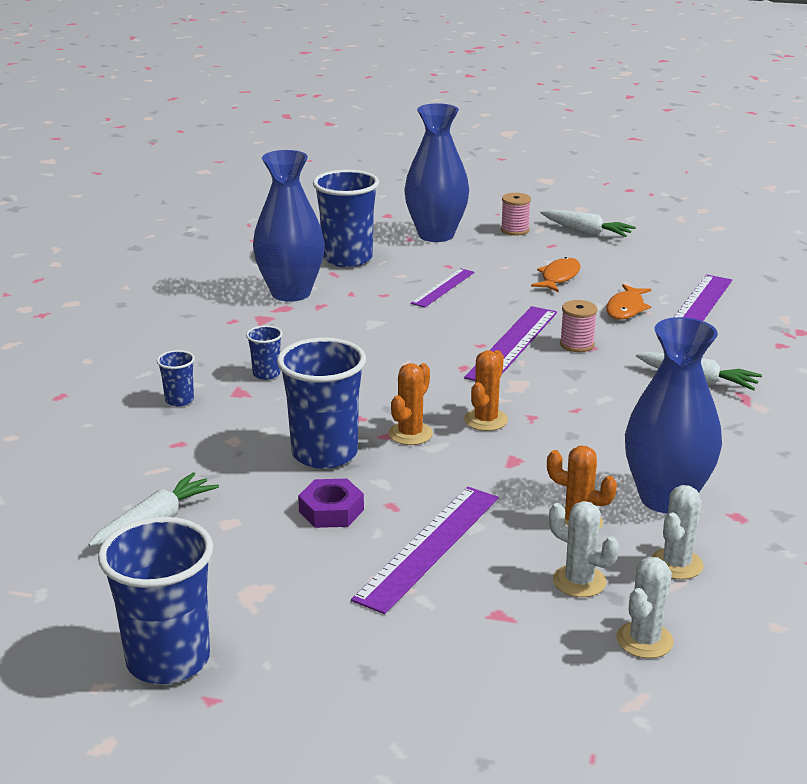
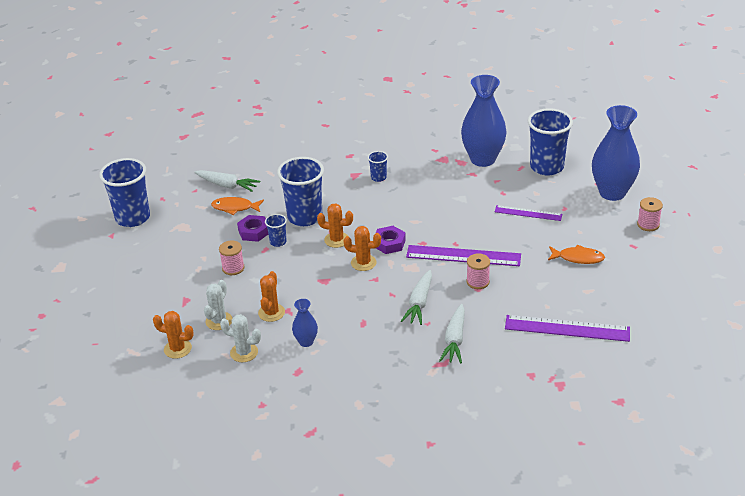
camera: 75 degrees right, 10 degrees up
blue cup [157,350,195,406] -> blue cup moved to [265,214,287,247]
purple ruler [351,487,499,614] -> pink spool [219,240,245,275]
white carrot [540,209,636,237] -> white carrot moved to [401,270,432,325]
orange fish [606,284,651,320] -> orange fish moved to [211,197,264,215]
white cactus [616,557,674,658] -> orange cactus [153,311,194,359]
blue vase [625,317,722,513] -> blue vase [292,299,318,347], size x0.48
none -> purple nut [376,226,406,254]

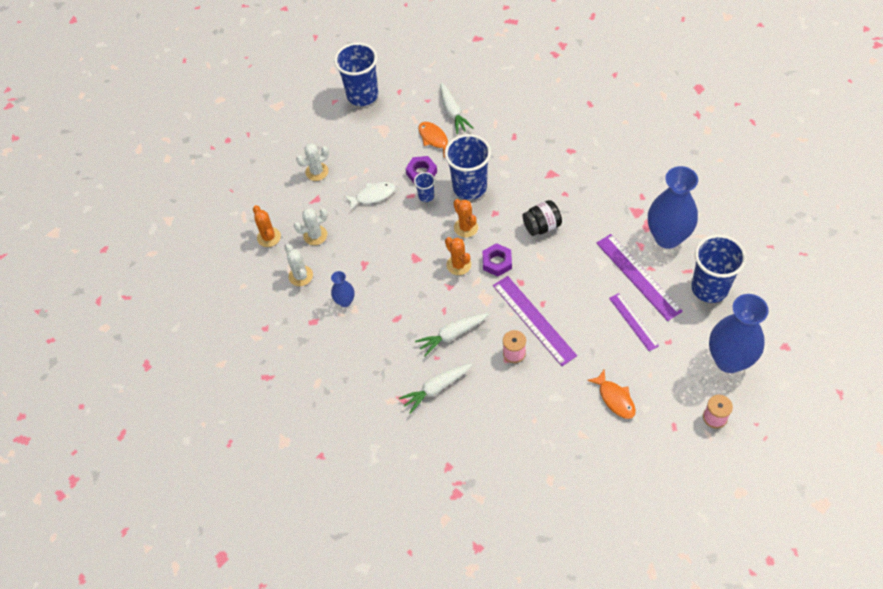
camera: 50 degrees right, 20 degrees up
pink spool [219,240,245,275] -> white fish [344,182,395,211]
orange cactus [258,271,285,322] -> none
blue cup [368,151,388,182] -> none
purple ruler [505,315,630,342] -> purple ruler moved to [597,234,683,321]
none -> white cactus [296,143,329,181]
none -> black jar [523,200,562,236]

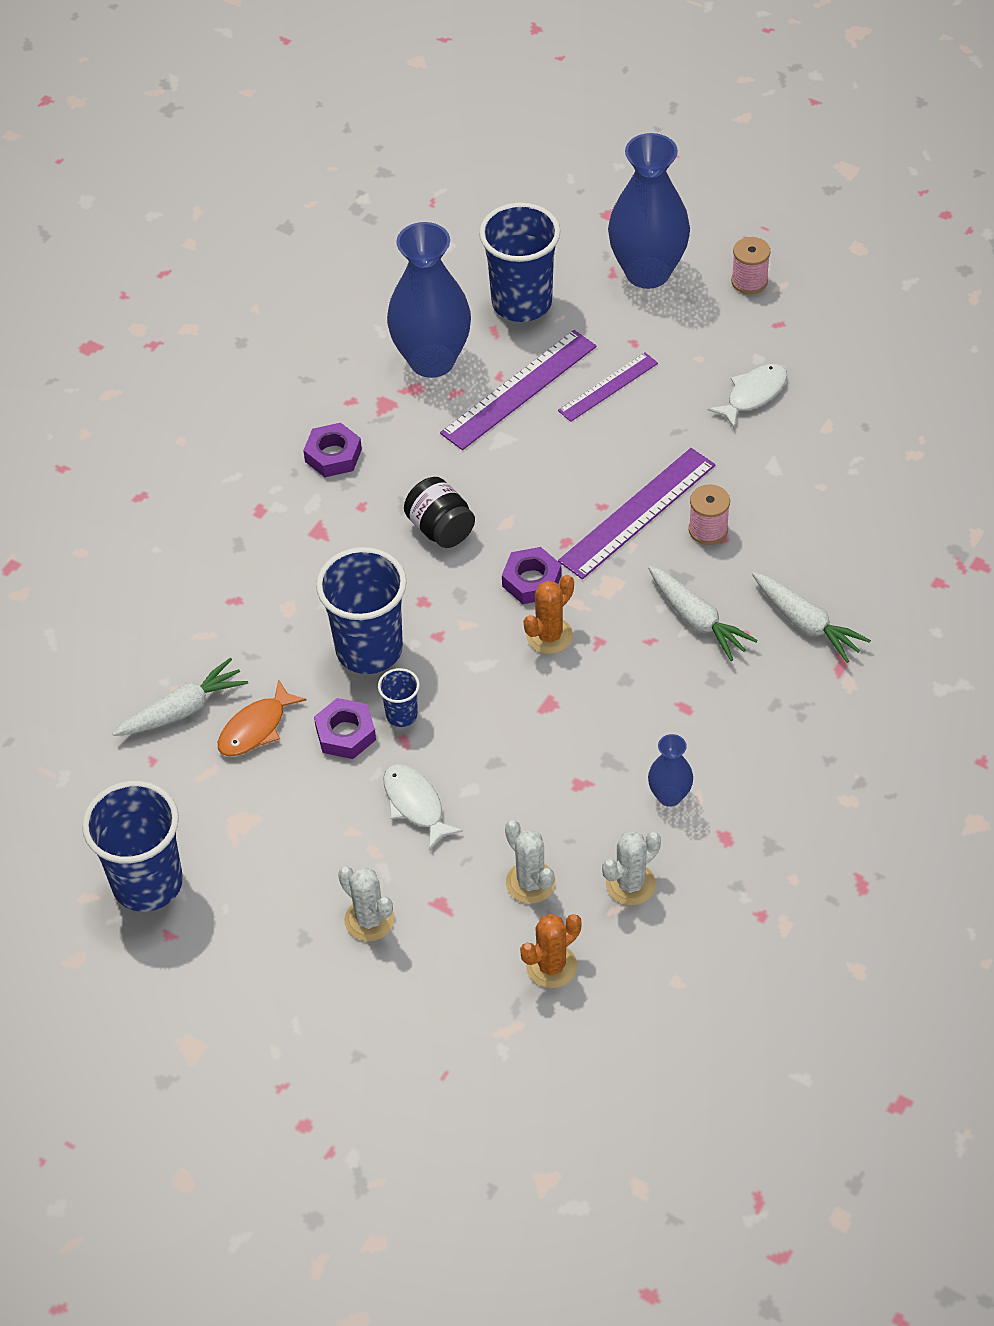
camera: 105 degrees left, 5 degrees down
orange cactus [453,199,478,238] -> none
orange fish [587,370,636,419] -> white fish [708,364,787,428]
none -> purple nut [303,423,362,477]

